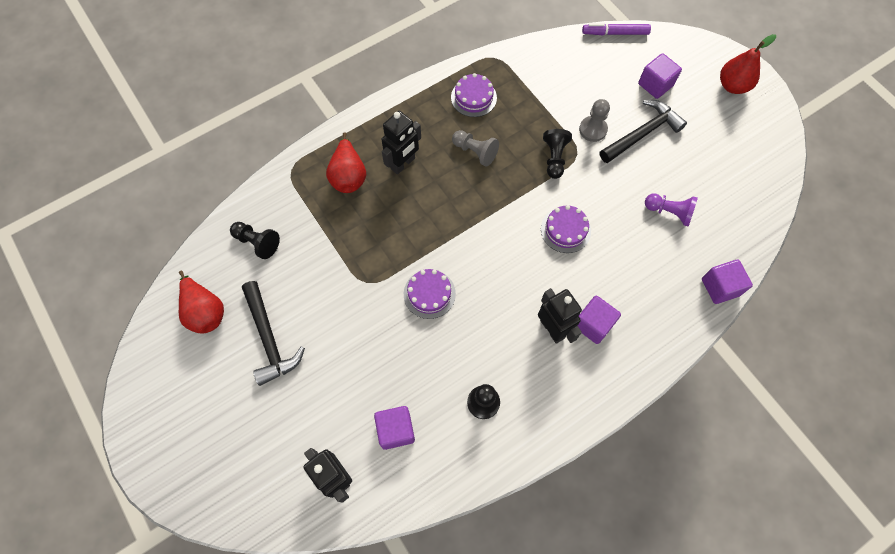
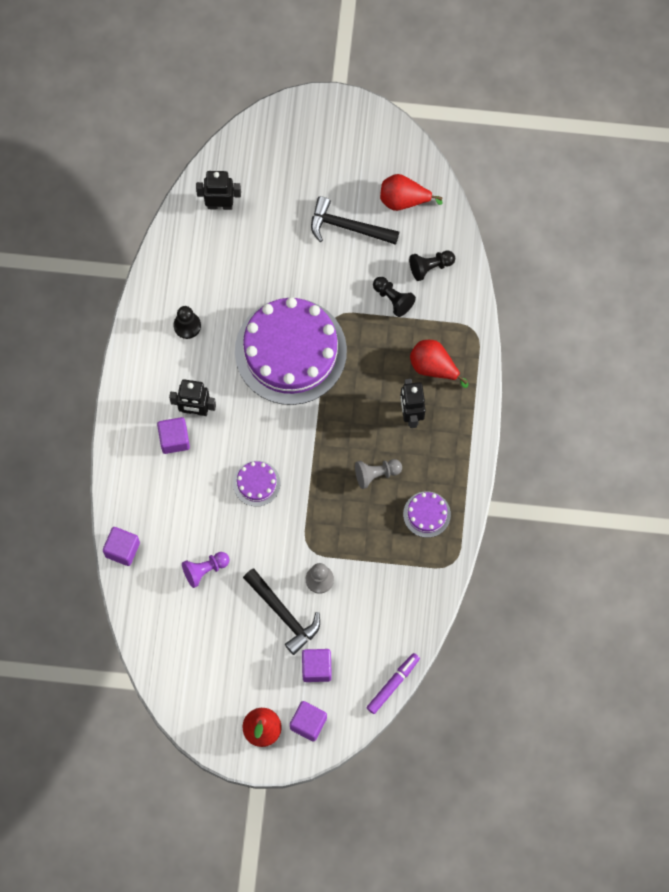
camera: 130 degrees right, 5 degrees up
purple cube [374,406,415,450] -> purple cube moved to [290,701,327,742]
purple cake [404,269,456,319] -> purple cake [235,297,347,405], size x2.41
black pawn [543,129,572,179] -> black pawn moved to [373,277,416,317]
black hammer [600,100,687,163] -> black hammer turned 45 degrees counterclockwise [243,568,320,655]

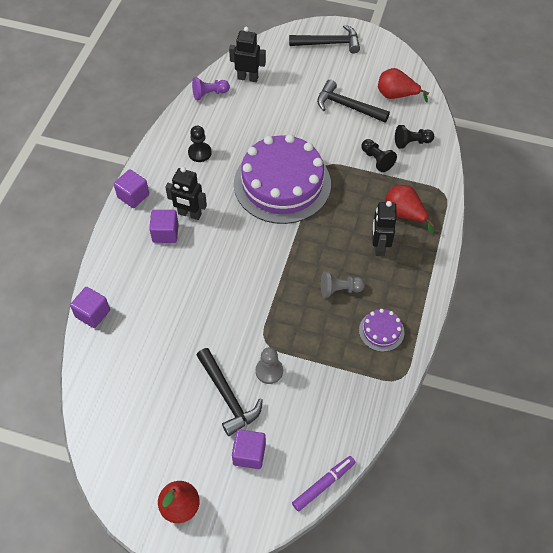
camera: 10 degrees right, 15 degrees down
purple pawn [182,552,229,588] -> purple pawn moved to [192,77,230,100]
purple cake [233,461,281,506] -> none
purple cube [290,701,327,742] -> purple cube moved to [114,169,149,208]
none -> black hammer [289,25,360,53]

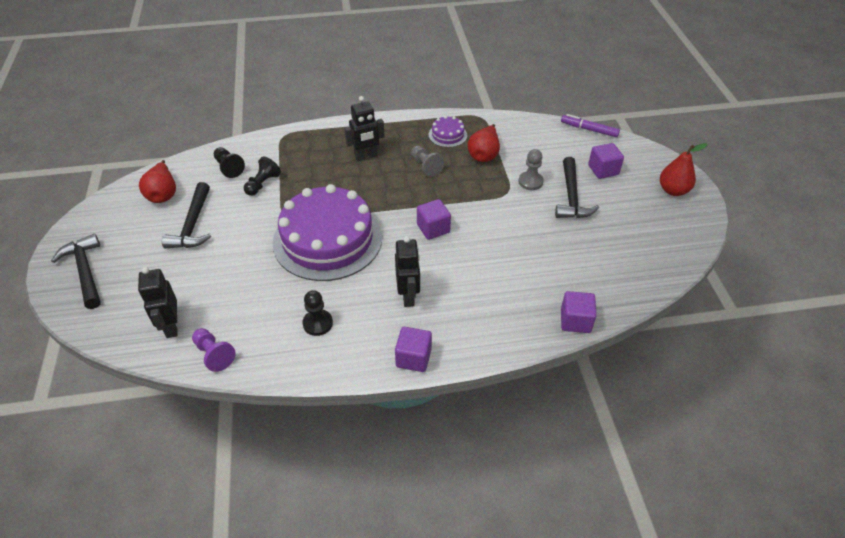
camera: 115 degrees left, 10 degrees down
purple cube [149,210,179,243] -> purple cube moved to [417,199,451,240]
black hammer [196,348,263,436] -> black hammer turned 150 degrees clockwise [555,157,599,218]
red pear [386,185,435,234] -> red pear moved to [468,124,500,162]

